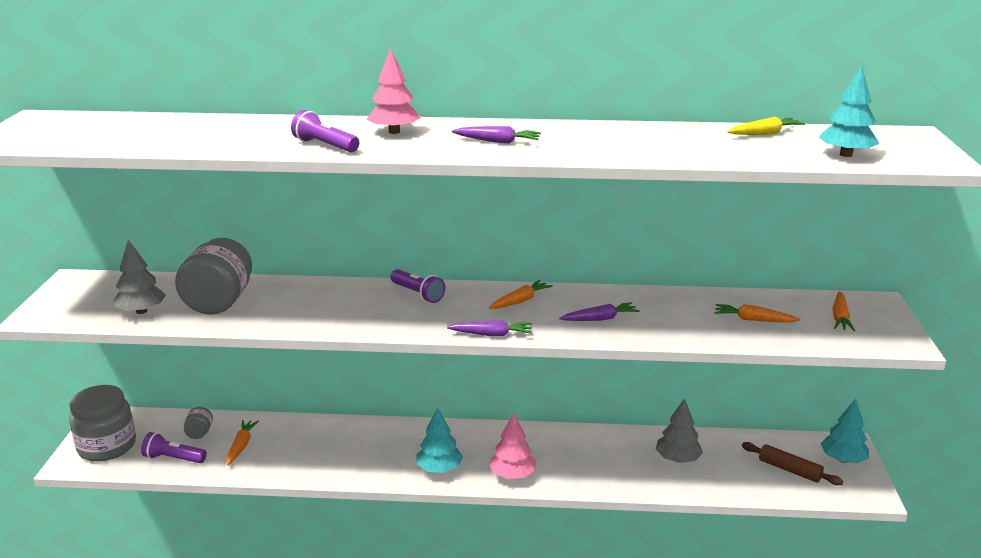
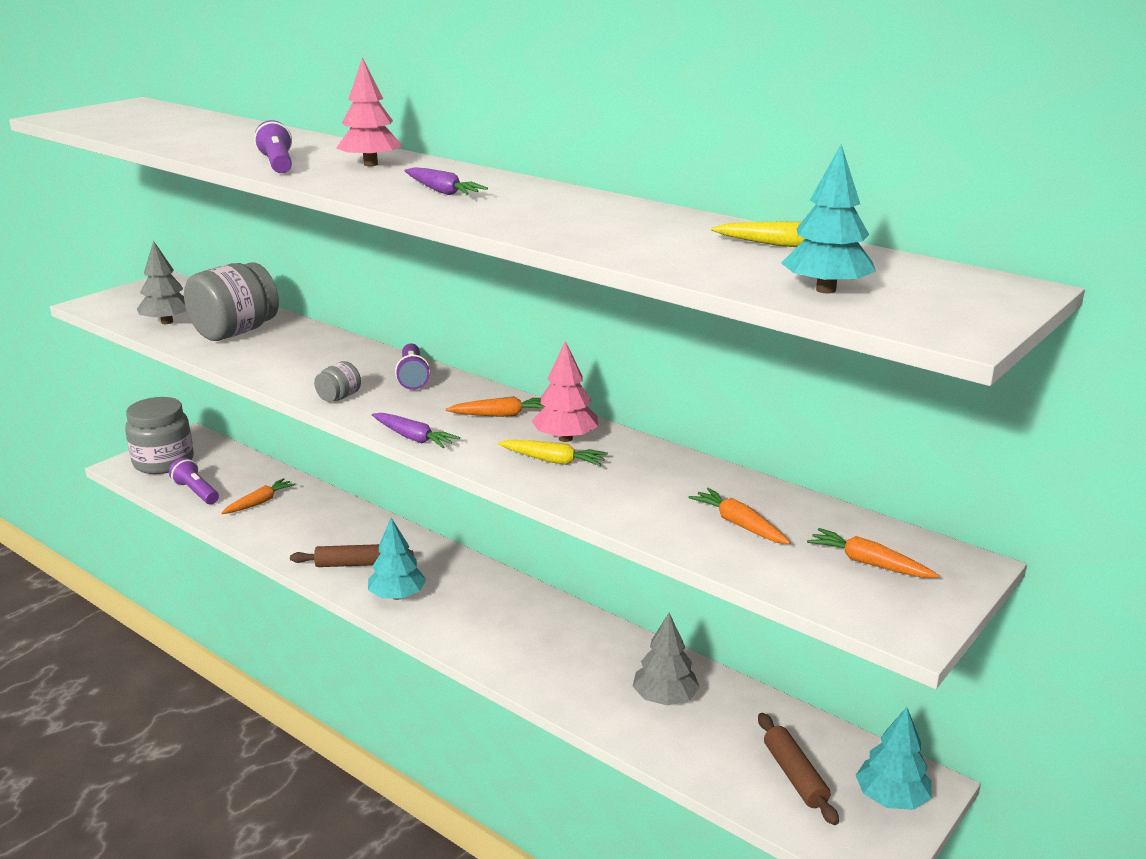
camera: 35 degrees right, 0 degrees up
grey jar [184,407,213,439] -> grey jar moved to [314,361,361,402]
pink tree [489,413,536,479] -> pink tree moved to [531,341,598,442]
purple carrot [559,302,640,321] -> yellow carrot [498,440,608,466]
orange carrot [832,291,855,331] -> orange carrot turned 75 degrees clockwise [807,528,939,578]
none -> brown rolling pin [290,544,414,567]

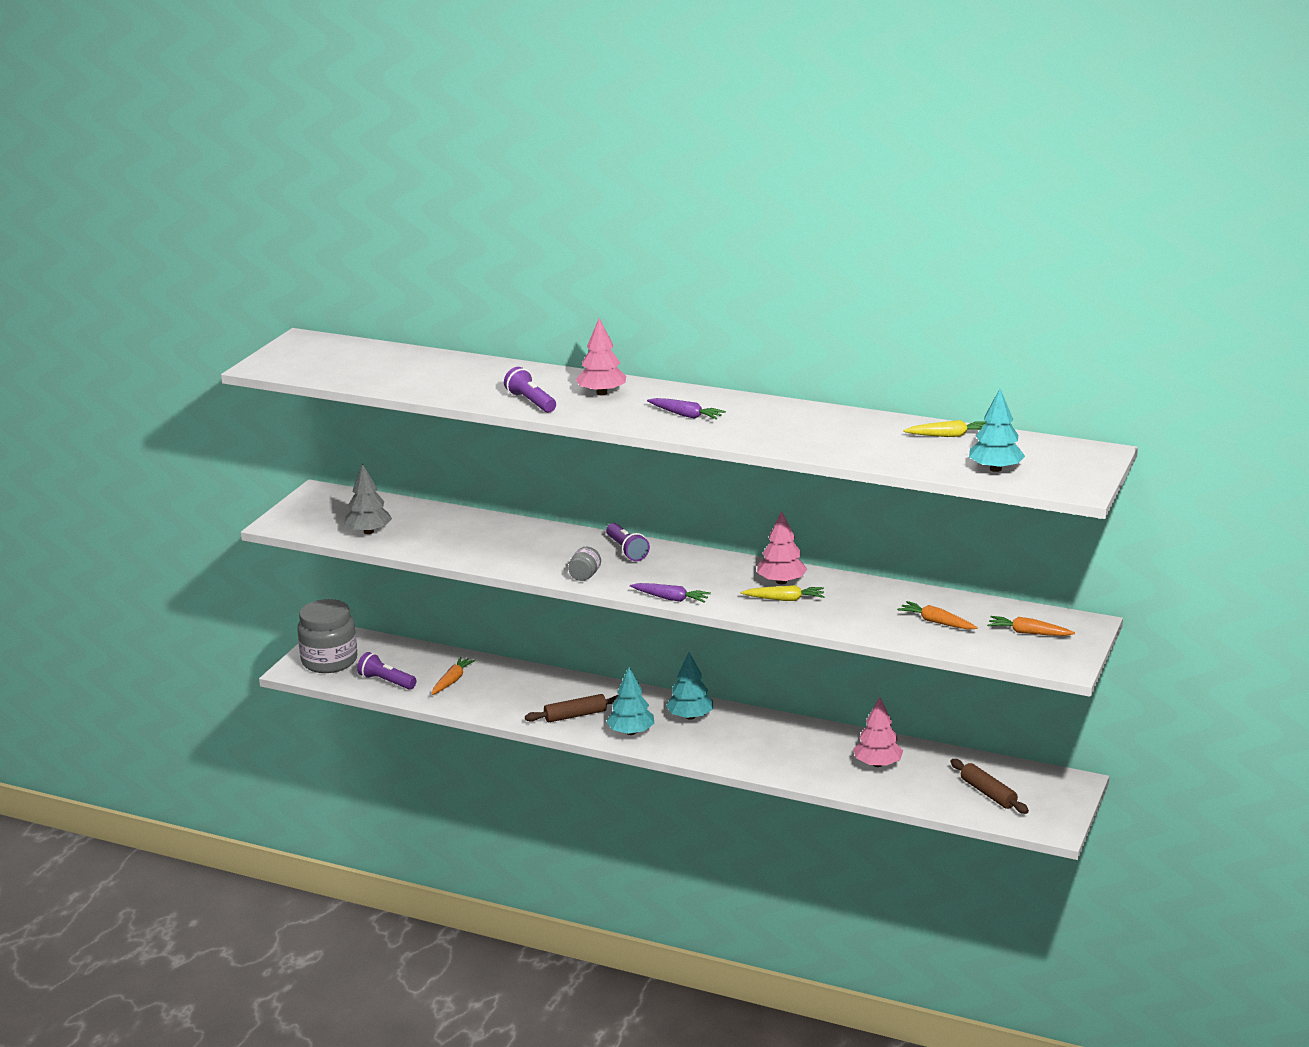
camera: 15 degrees left, 0 degrees up
grey jar [184,262,279,341] -> none
orange carrot [446,396,545,417] -> none
grey tree [633,613,700,706] -> pink tree [853,697,903,767]
turquoise tree [856,707,932,810] -> turquoise tree moved to [666,652,713,720]

